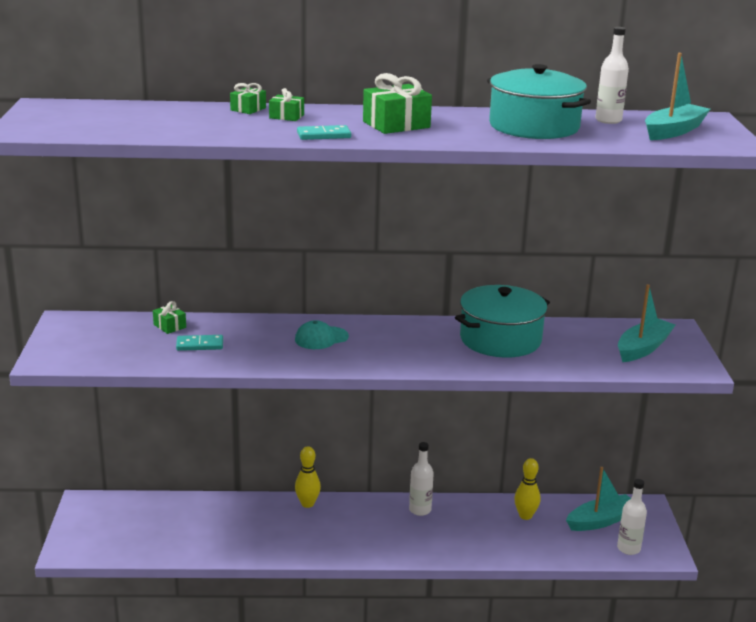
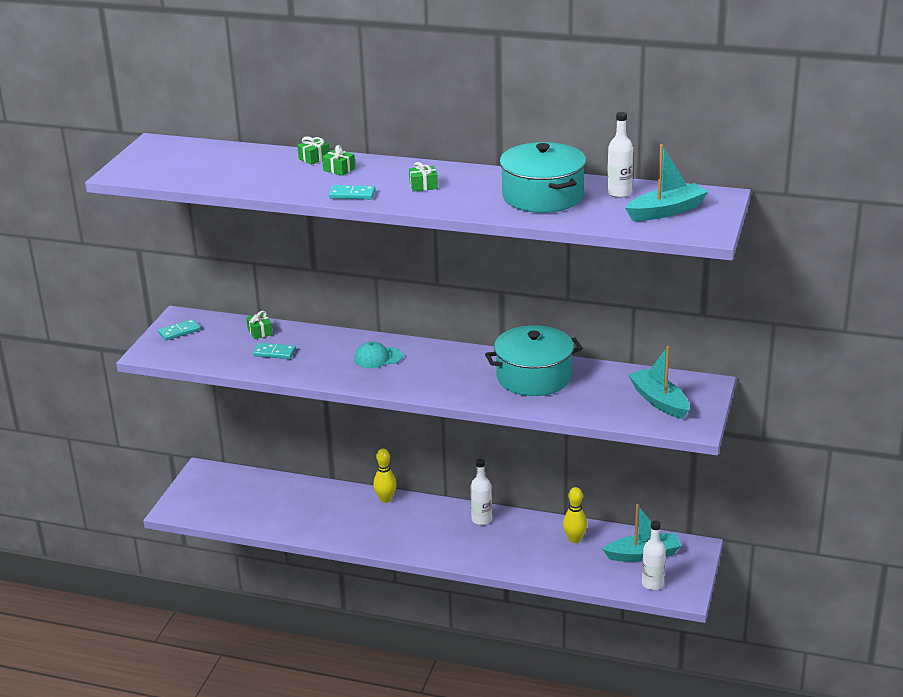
camera: 20 degrees right, 5 degrees up
green gift [363,73,432,134] -> green gift [409,162,438,192], size x0.55
turquoise boat [618,284,675,362] -> turquoise boat turned 90 degrees counterclockwise [628,346,690,419]
none -> turquoise domino [158,319,201,341]

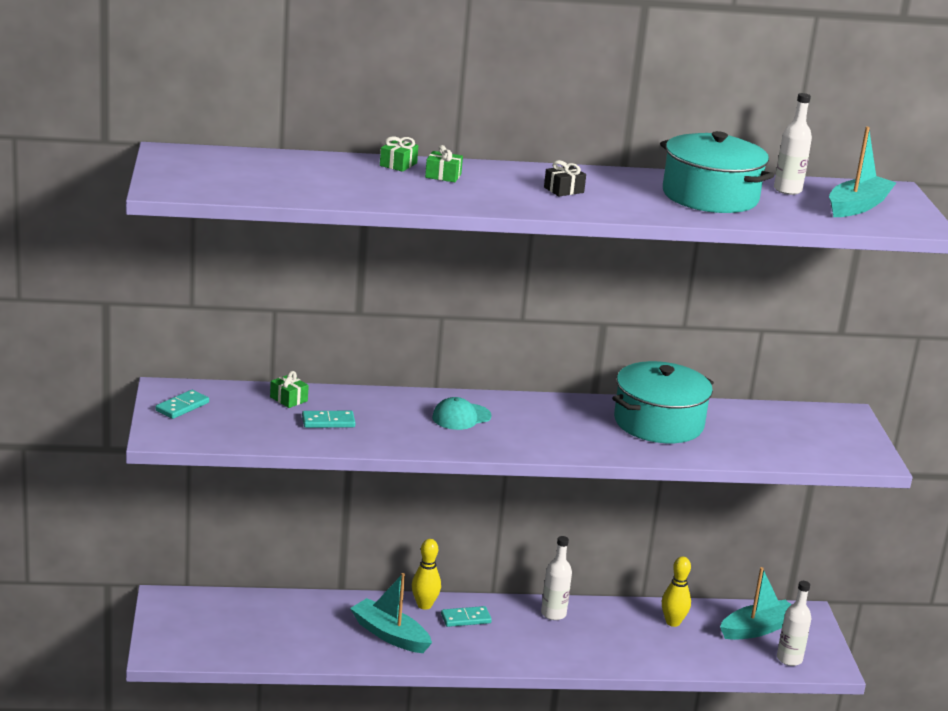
camera: 25 degrees left, 5 degrees down
turquoise domino [329,185,376,199] -> turquoise domino moved to [441,606,492,627]
green gift [409,162,438,192] -> black gift [544,160,586,196]
turquoise boat [628,346,690,419] -> turquoise boat moved to [350,573,432,653]

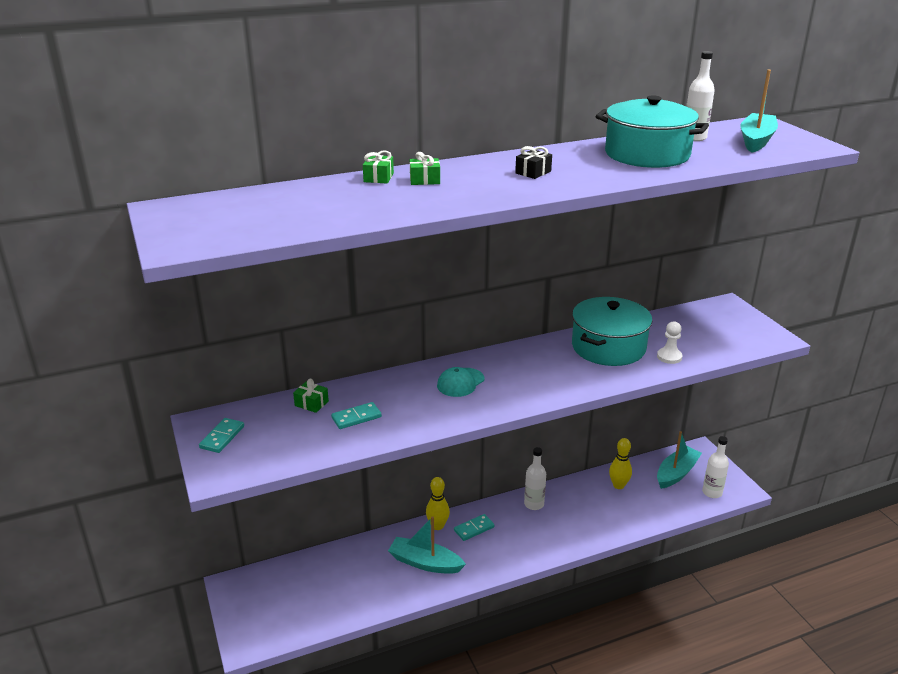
camera: 15 degrees left, 5 degrees up
none -> white pawn [657,321,683,364]

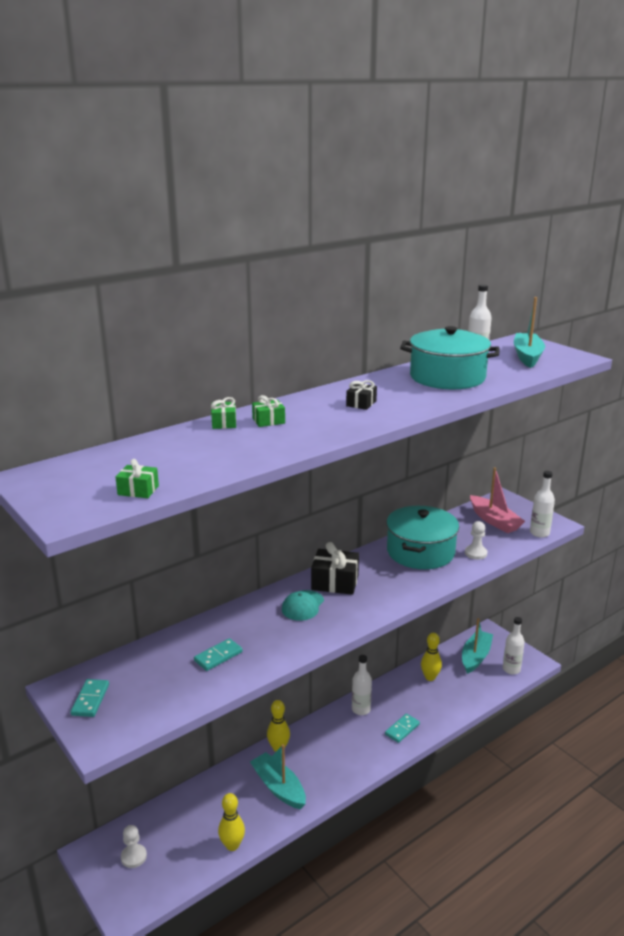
camera: 15 degrees left, 5 degrees down
green gift [293,379,329,413] -> green gift moved to [116,459,159,498]
turquoise boat [388,516,466,574] -> turquoise boat turned 45 degrees clockwise [250,744,306,809]
turquoise domino [454,514,495,541] -> turquoise domino moved to [385,714,420,743]
none -> white pawn [121,825,147,868]
none -> yellow bowling pin [218,793,245,851]
none -> black gift [311,542,359,595]
none -> pink boat [470,467,525,533]
none -> white bottle [530,471,555,538]

